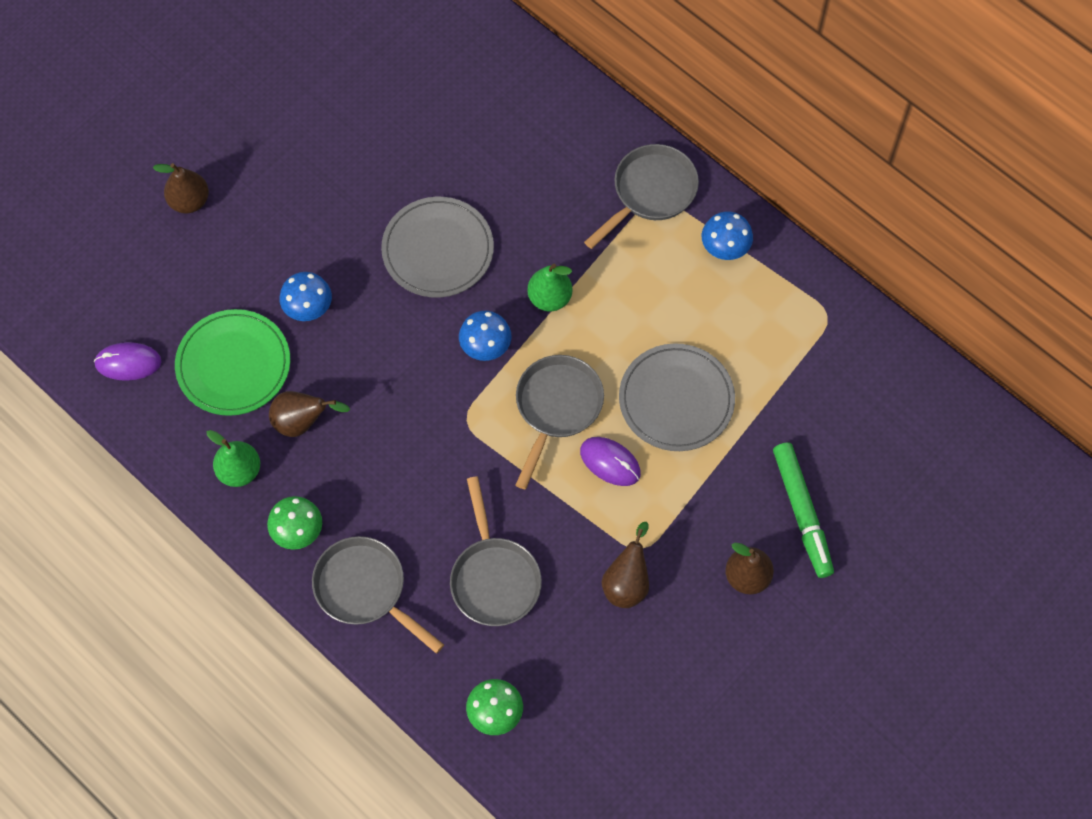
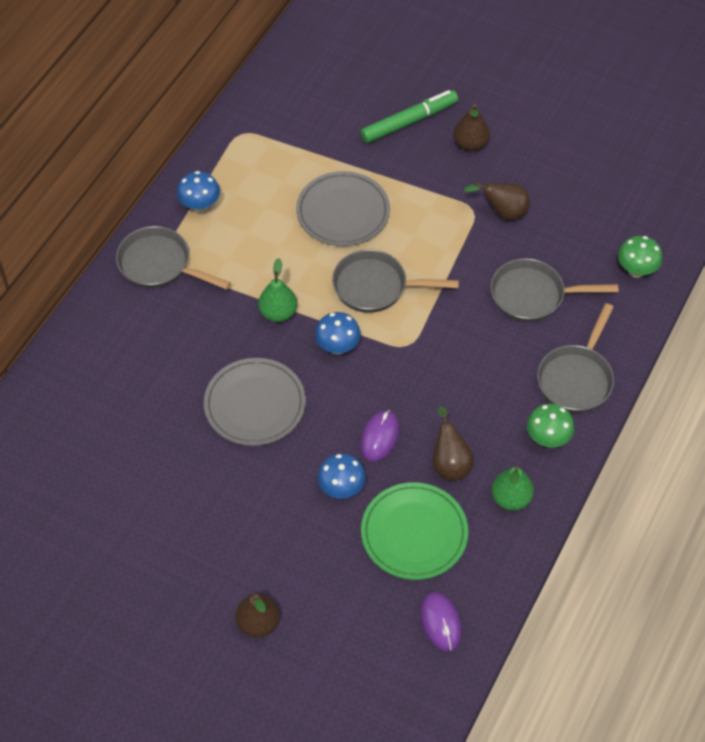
camera: 105 degrees left, 10 degrees down
grey pan [450,476,542,626] -> grey pan turned 150 degrees counterclockwise [490,258,618,322]
purple mouse [580,437,641,486] -> purple mouse moved to [360,410,400,462]

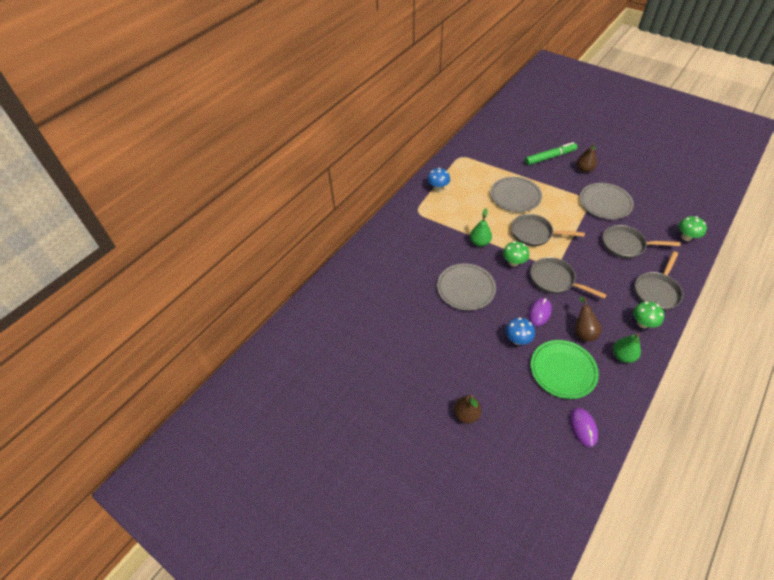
camera: 10 degrees right, 5 degrees down
grey pan [116,226,231,290] -> grey pan moved to [530,257,607,299]
blue mushroom [315,312,361,355] -> green mushroom [503,241,529,267]
brown pear [464,182,530,220] -> grey plate [580,183,634,219]

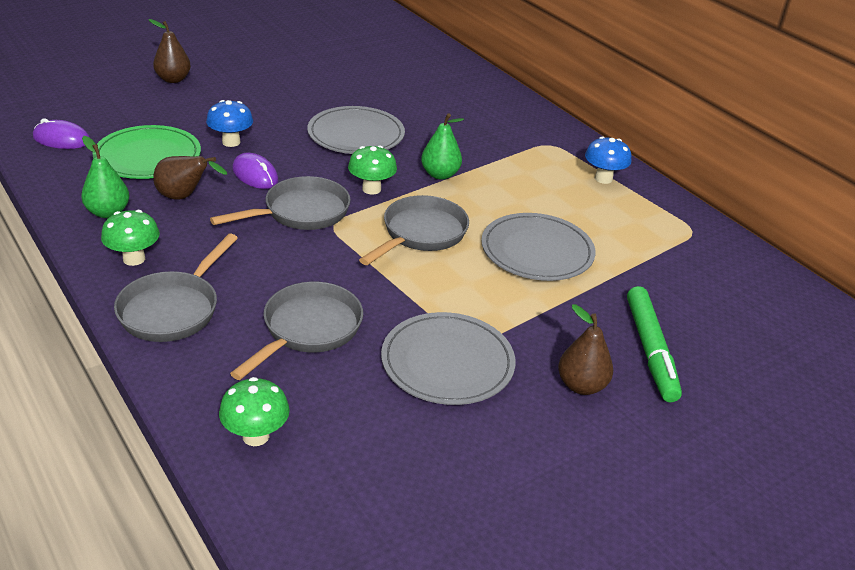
camera: 105 degrees right, 15 degrees down
grey pan [635,251,683,310] -> grey pan turned 120 degrees counterclockwise [114,234,238,342]

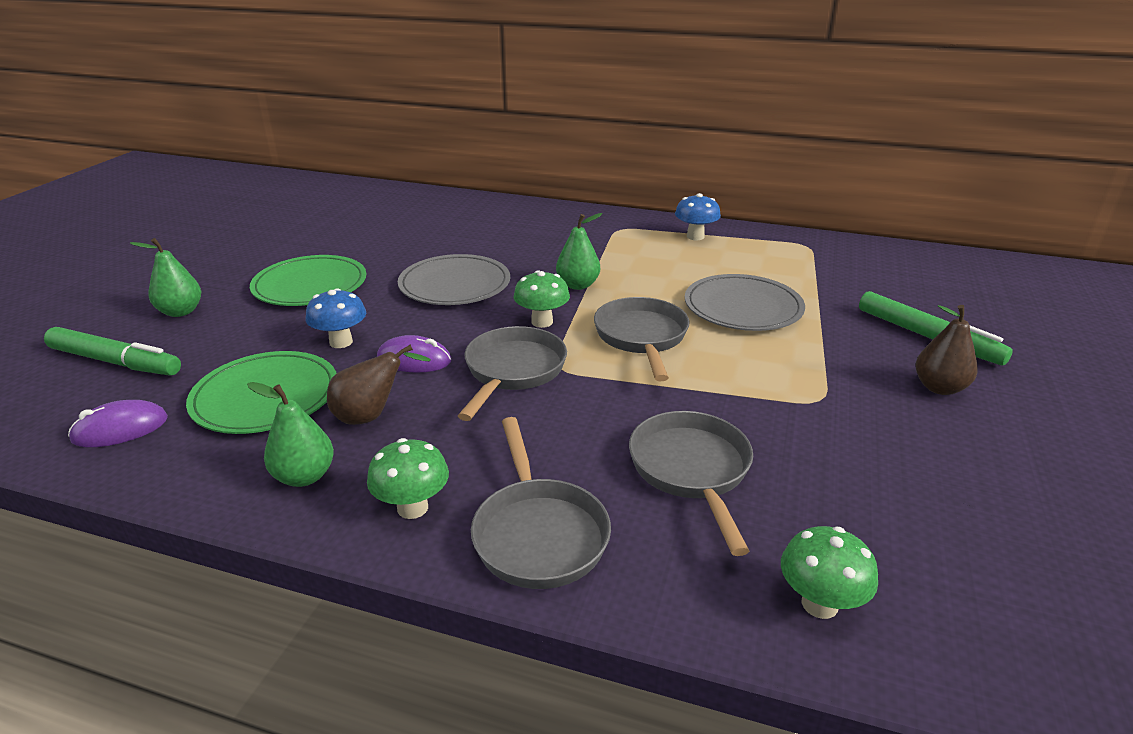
camera: 35 degrees left, 5 degrees down
brown pear [148,19,191,83] -> green pear [130,238,201,317]
grey plate [381,312,516,405] -> none
none -> green marker [44,327,181,376]
none -> green plate [250,255,366,306]

